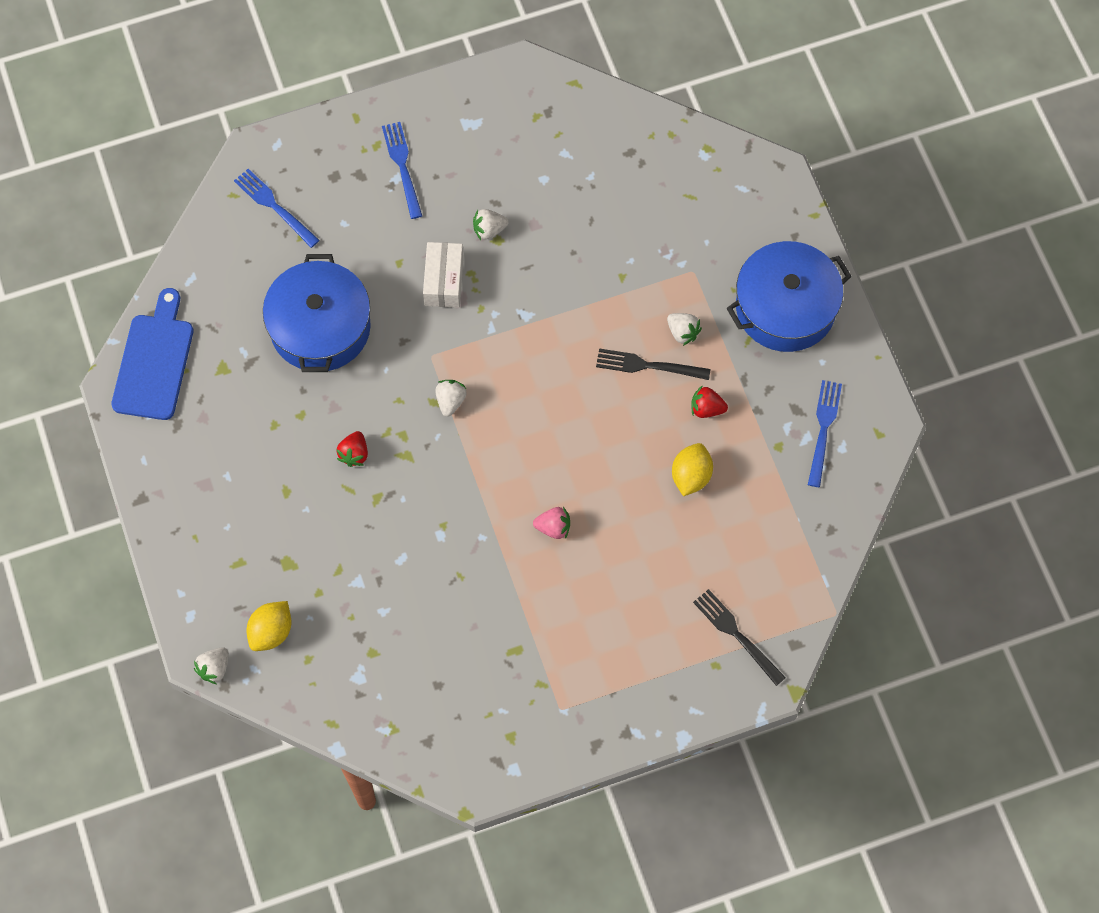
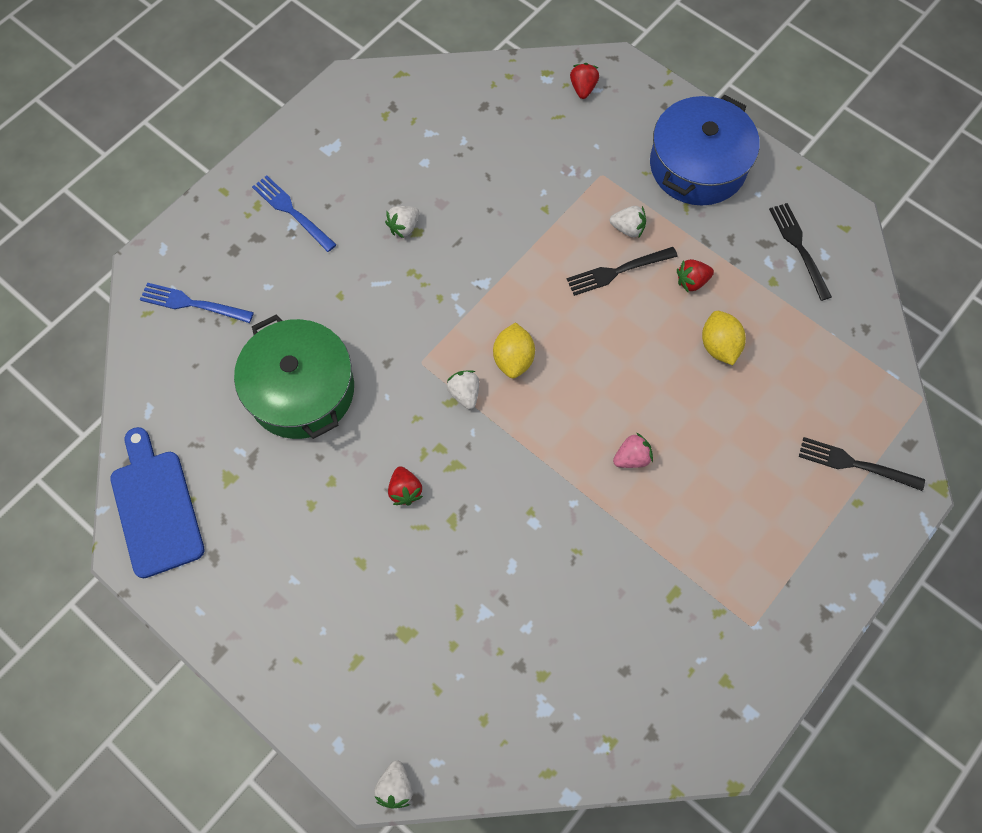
camera: 30 degrees left, 0 degrees up
yellow lemon [247,601,291,651] -> yellow lemon moved to [493,322,535,378]
blue pot [263,254,371,372] -> green pot [234,314,354,439]
white box [423,242,464,308] -> none
blue fork [808,380,842,487] -> black fork [769,203,832,301]
none -> red strawberry [570,63,599,99]

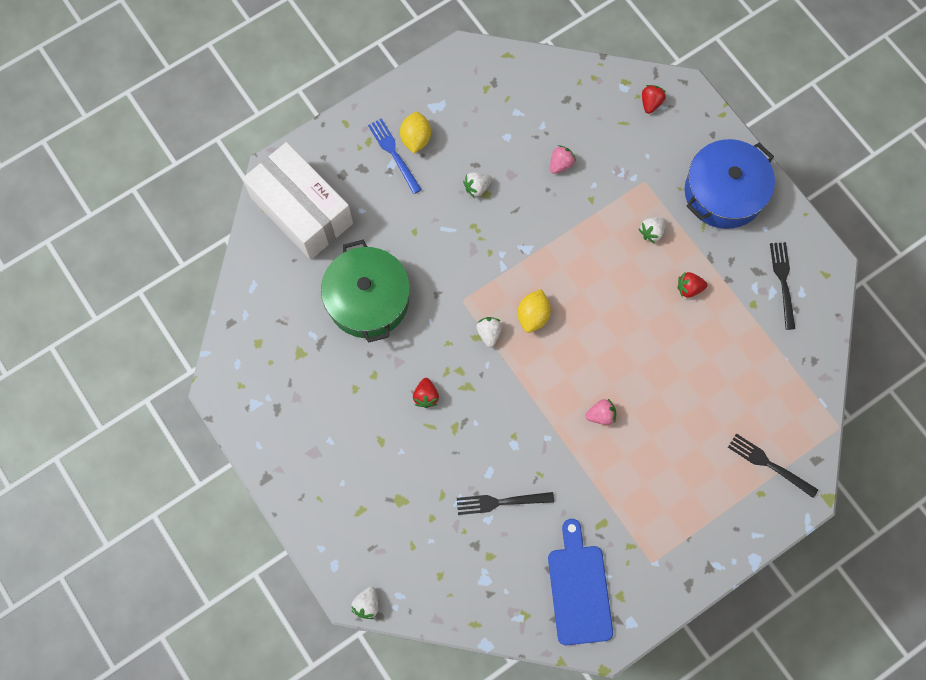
camera: 15 degrees right, 5 degrees up
blue cutting board [110,427,204,578] -> blue cutting board moved to [548,519,613,645]
blue fork [140,283,254,323] -> white box [242,142,353,260]
black fork [567,247,678,296] -> black fork moved to [457,492,554,515]
white strawberry [610,206,646,238] -> white strawberry turned 105 degrees clockwise [639,217,666,243]
yellow lemon [702,311,746,365] -> yellow lemon moved to [400,112,431,153]
none -> pink strawberry [550,145,576,174]

